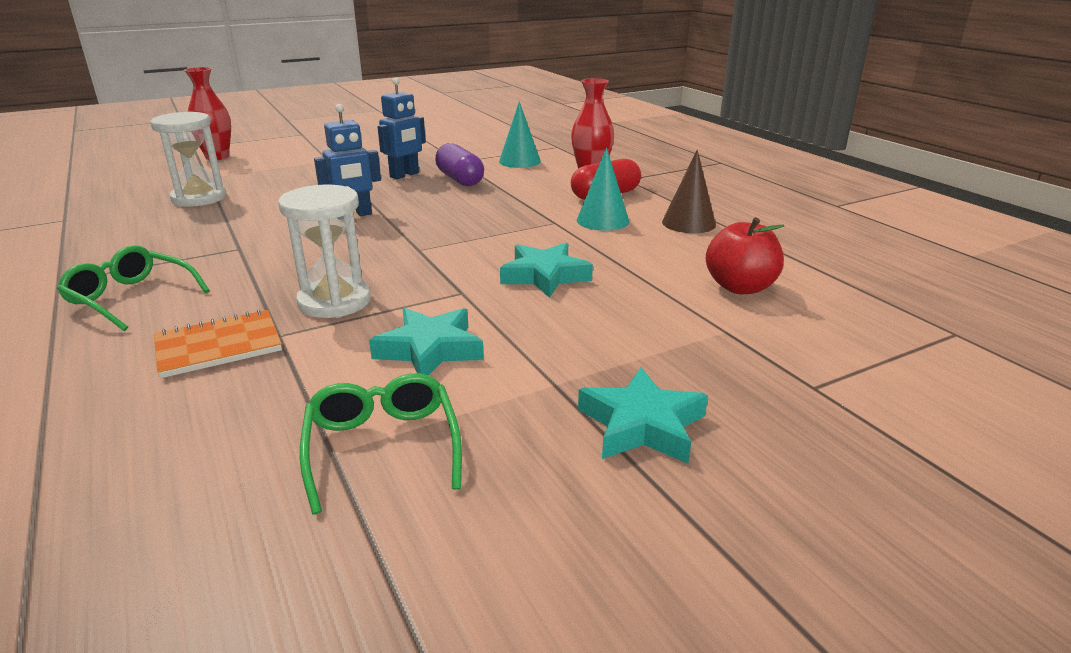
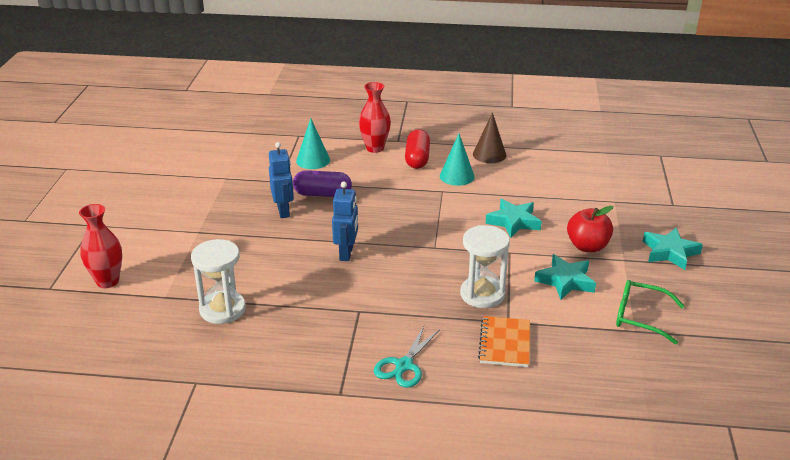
camera: 55 degrees left, 5 degrees up
green glasses [57,245,210,331] -> turquoise scissors [374,326,440,388]
red apple [706,217,784,294] -> red apple moved to [567,206,613,252]

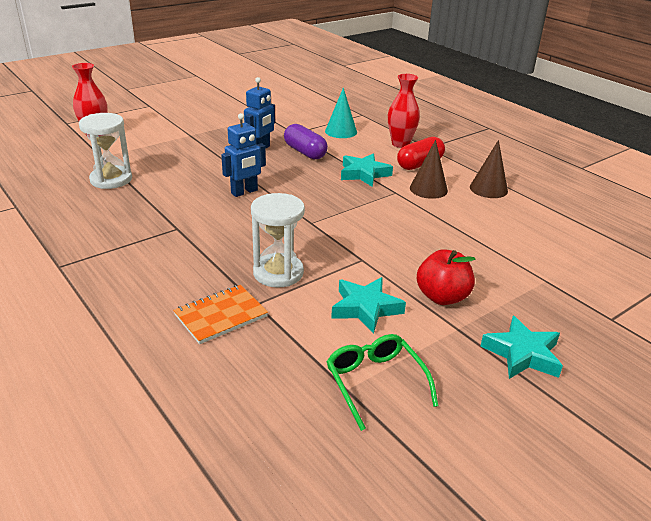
camera: 45 degrees right, 0 degrees up
turquoise scissors [374,326,440,388] -> none
turquoise cone [440,134,475,186] -> brown cone [410,140,448,199]
turquoise star [486,199,542,238] -> turquoise star moved to [341,153,393,187]

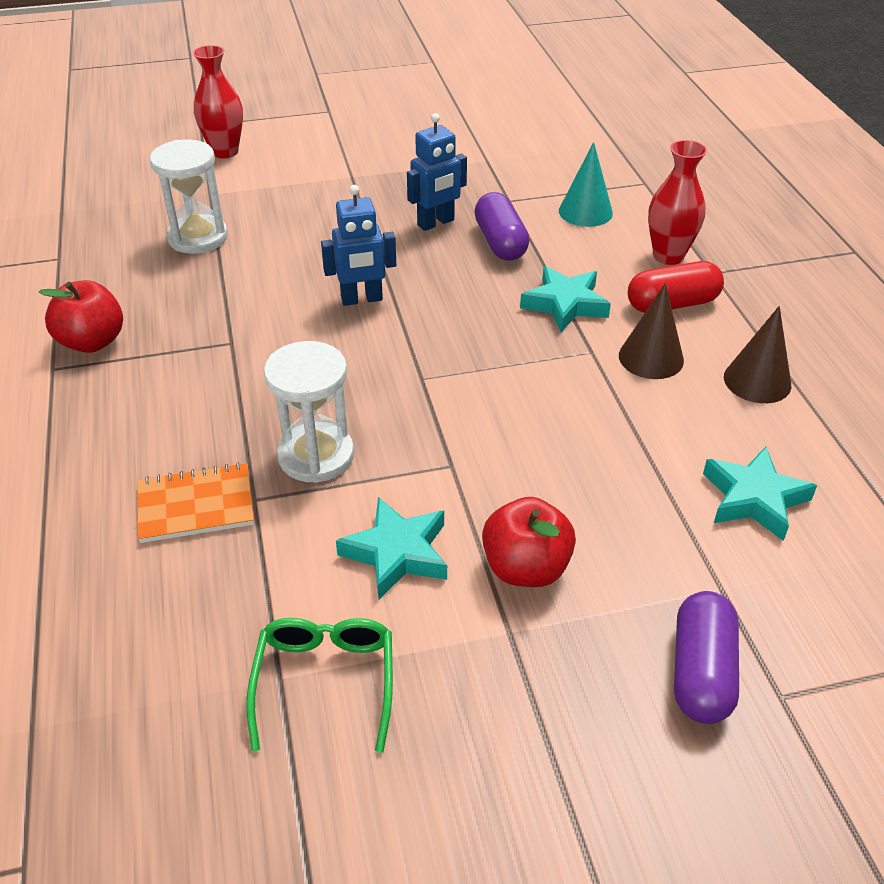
camera: 25 degrees right, 10 degrees up
turquoise star [480,316,563,379] -> turquoise star moved to [703,447,817,541]
none -> red apple [39,280,123,353]
none -> purple capsule [674,591,739,724]

